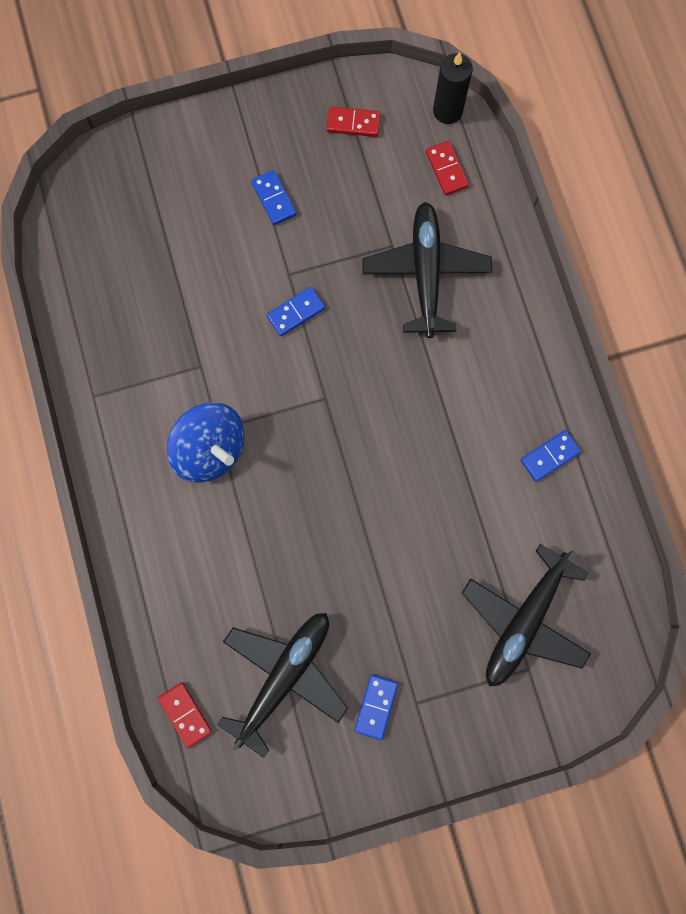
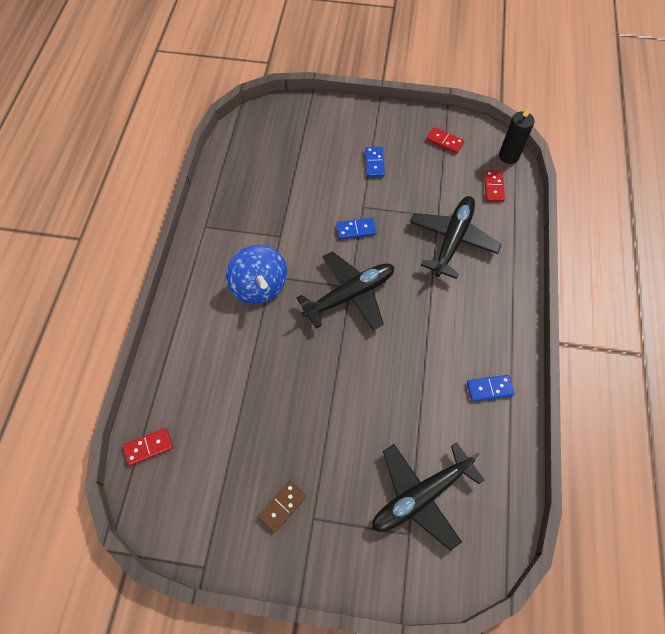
camera: 25 degrees right, 15 degrees down
red domino [158,682,212,748] -> red domino turned 75 degrees clockwise [123,428,173,466]
black plane [217,613,348,758] -> black plane moved to [296,251,395,330]
blue domino [355,675,398,740] -> brown domino [258,481,306,533]

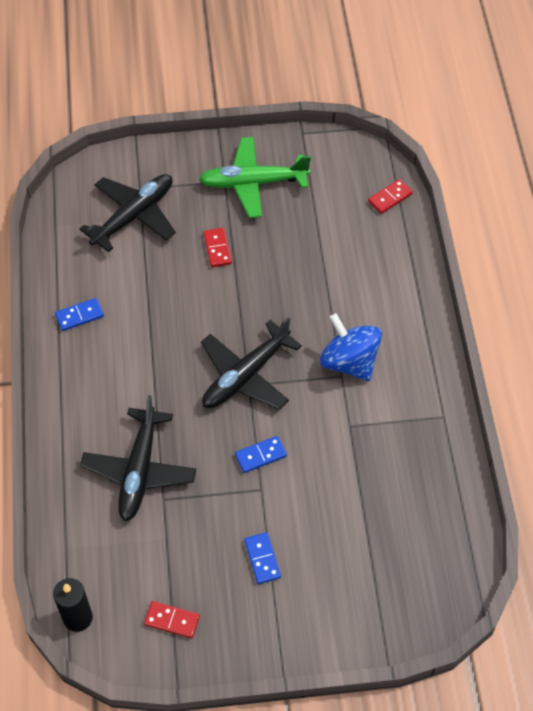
camera: 165 degrees right, 5 degrees down
brown domino [258,481,306,533] -> green plane [199,137,311,218]
red domino [484,170,505,202] -> red domino moved to [203,228,232,267]

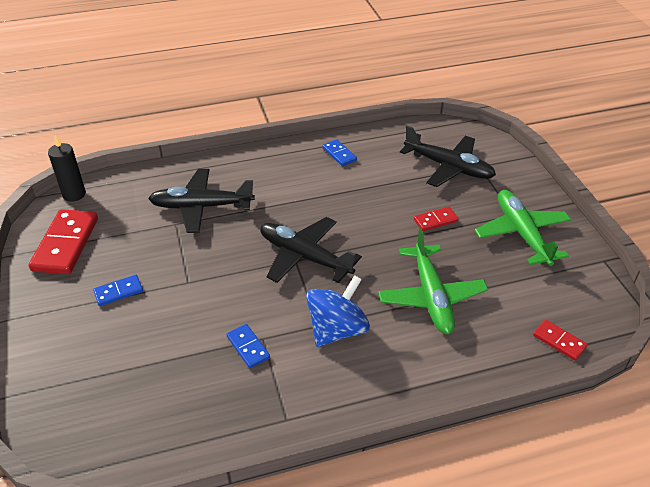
camera: 80 degrees right, 15 degrees down
red domino [144,601,200,639] -> red domino [29,209,98,274], size x1.95
blue domino [235,436,287,473] -> blue domino moved to [227,324,270,368]
none -> green plane [378,228,488,334]

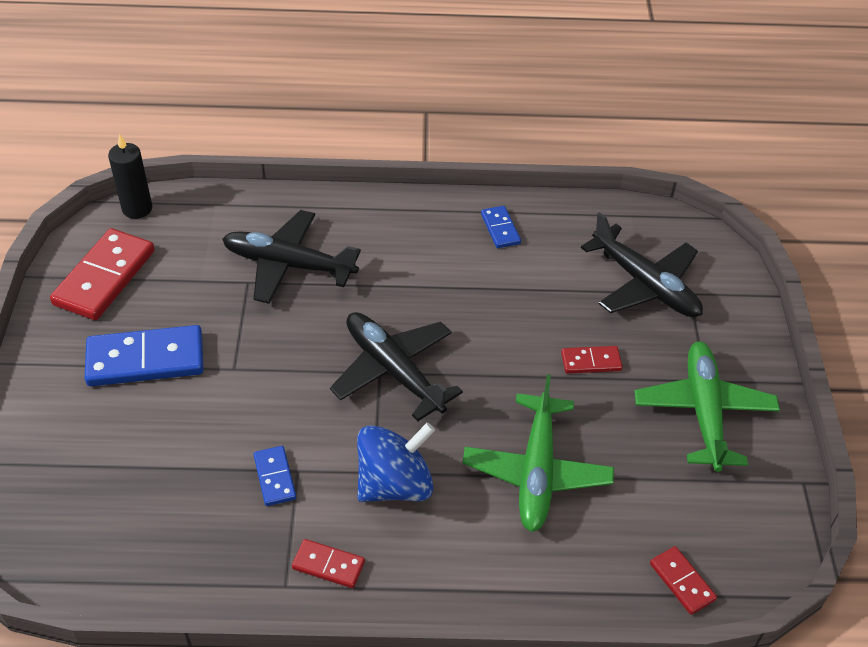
camera: 15 degrees right, 5 degrees up
blue domino [93,275,143,306] -> blue domino [84,325,204,386], size x1.95
none -> red domino [292,539,365,588]

